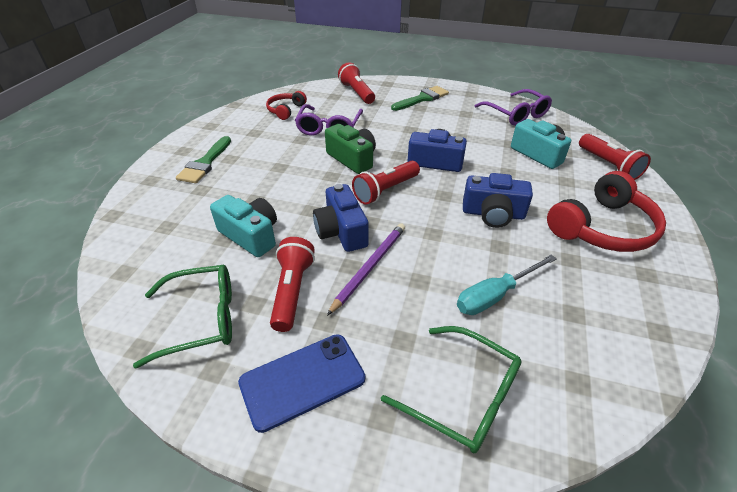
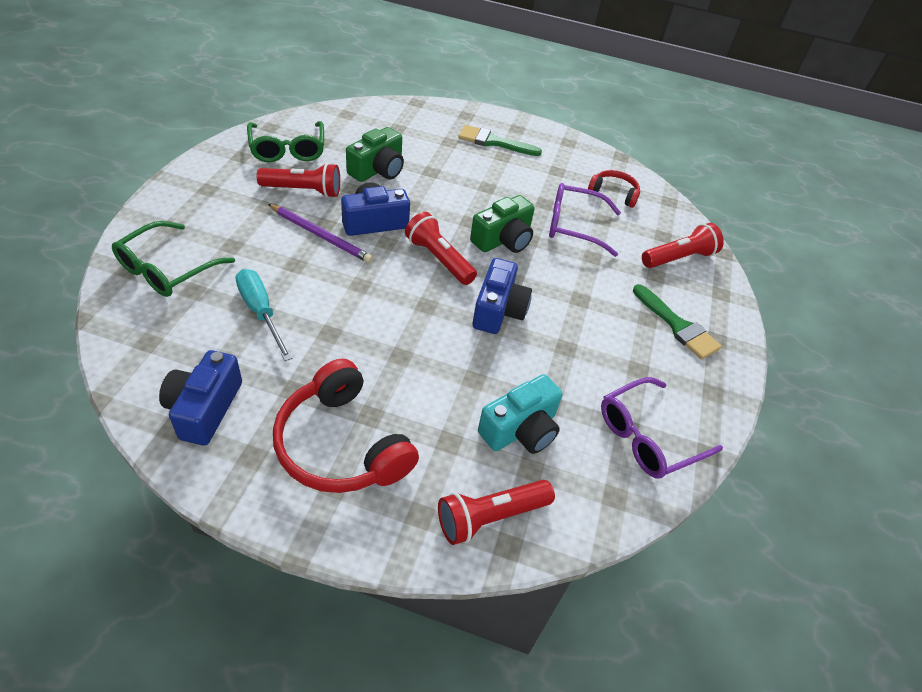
camera: 85 degrees right, 5 degrees up
turquoise camera [210,195,277,257] -> green camera [346,127,404,182]
blue phone [238,334,365,433] -> none
blue camera [463,173,533,228] -> blue camera moved to [159,350,242,446]

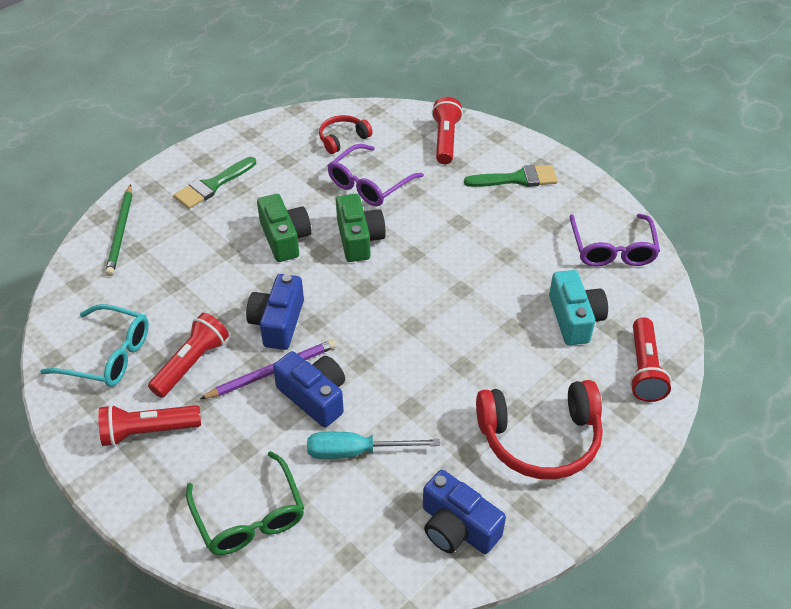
camera: 55 degrees left, 0 degrees up
green glasses [247,121,324,162] -> turquoise glasses [40,304,149,387]
green camera [346,127,404,182] -> green camera moved to [257,194,312,262]
red flashlight [405,212,477,285] -> red flashlight moved to [98,404,201,446]
blue camera [473,258,532,334] -> blue camera moved to [273,351,345,427]
none -> green pencil [105,184,132,276]

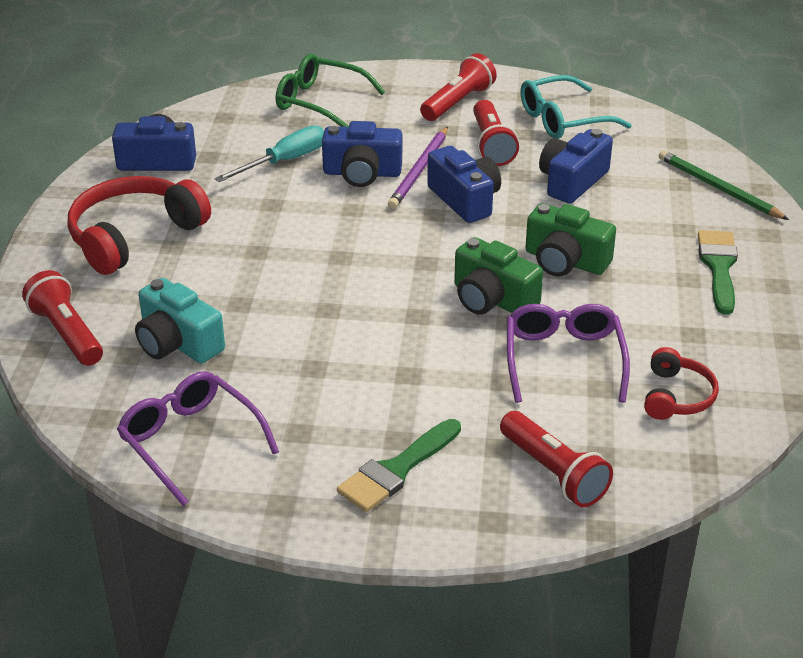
camera: 140 degrees right, 10 degrees down
none -> blue camera [539,129,613,204]

